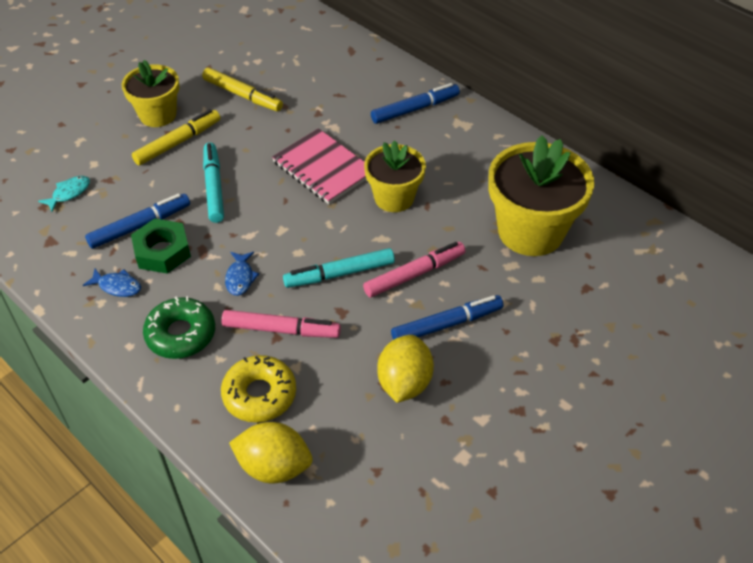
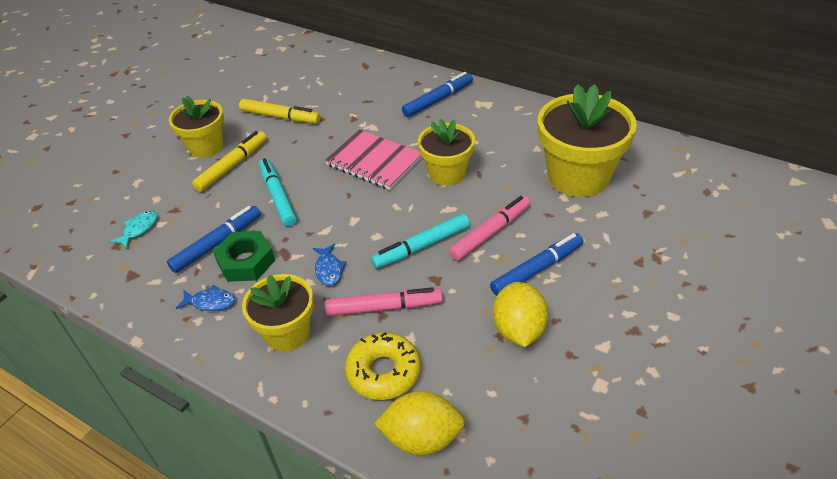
camera: 10 degrees left, 5 degrees down
green donut [143,296,215,359] -> yellow flower pot [242,274,314,351]

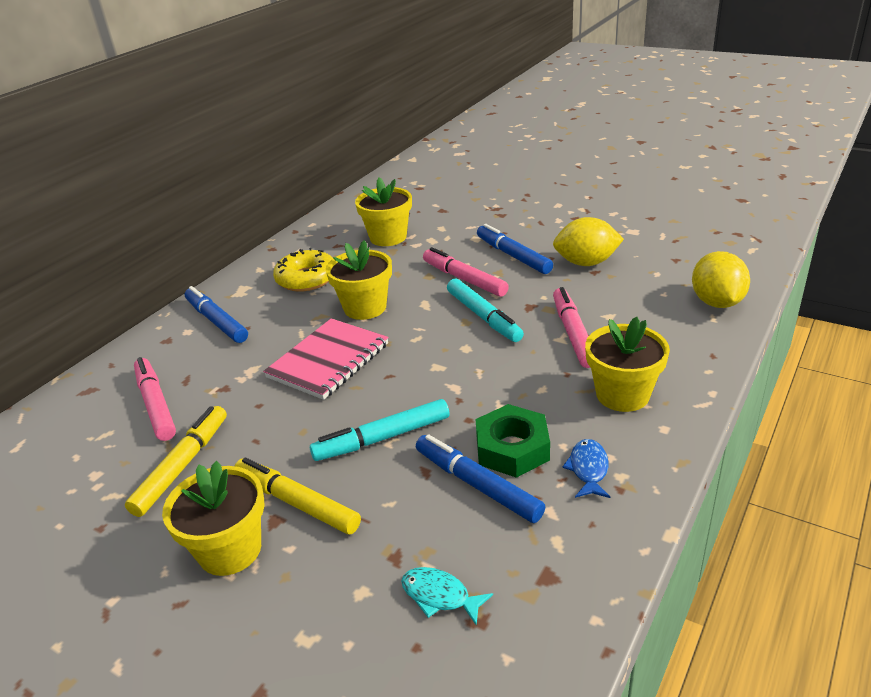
camera: 90 degrees left, 10 degrees down
blue fish [313,244,347,286] -> none
yellow donut [345,332,421,400] -> yellow donut moved to [273,248,333,292]
yellow flower pot [538,84,637,197] -> yellow flower pot [355,177,412,246], size x0.62
none -> pink marker [134,357,176,441]

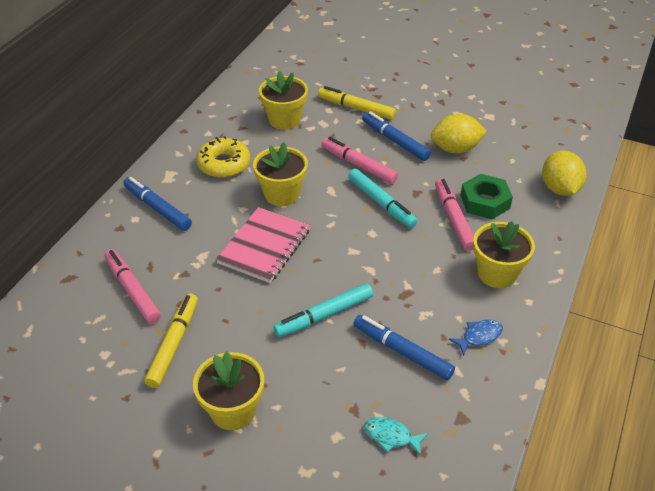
camera: 10 degrees left, 10 degrees up
yellow marker [235,458,361,535] -> yellow marker moved to [318,86,396,120]
green nut [476,404,550,478] -> green nut moved to [460,174,513,219]
blue fish [562,439,610,498] -> blue fish turned 60 degrees clockwise [449,319,503,356]

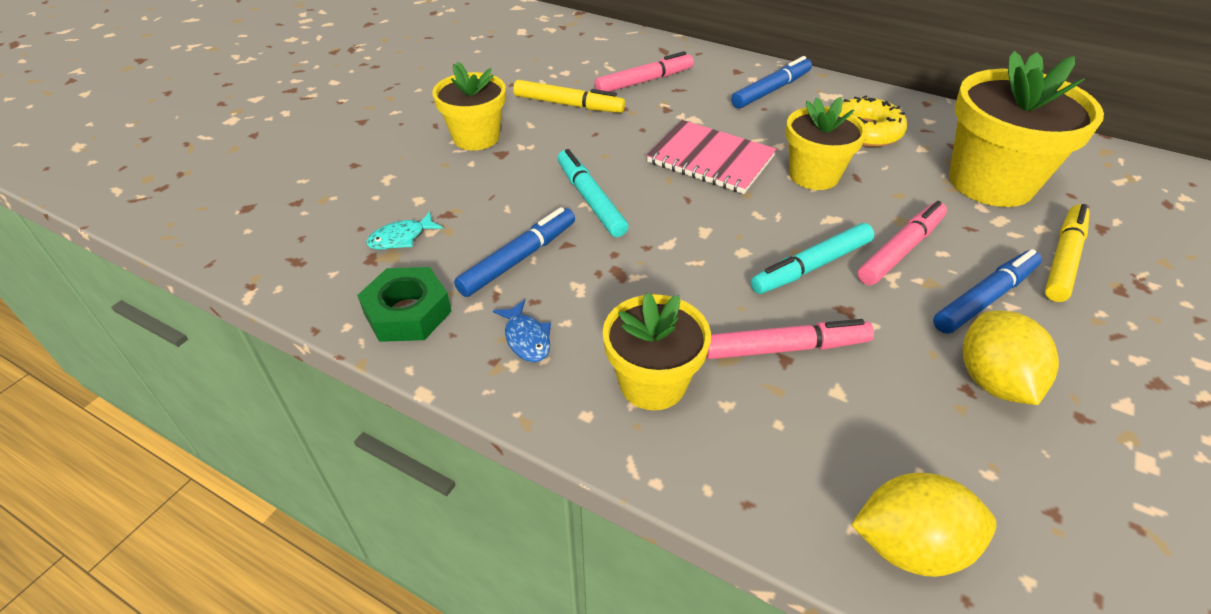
camera: 95 degrees right, 0 degrees up
yellow flower pot [259,71,308,130] -> yellow flower pot [949,51,1104,207], size x1.61
turquoise fish [364,417,428,456] -> turquoise fish turned 150 degrees counterclockwise [366,212,443,250]
green nut [460,174,513,219] -> green nut moved to [357,267,452,342]

